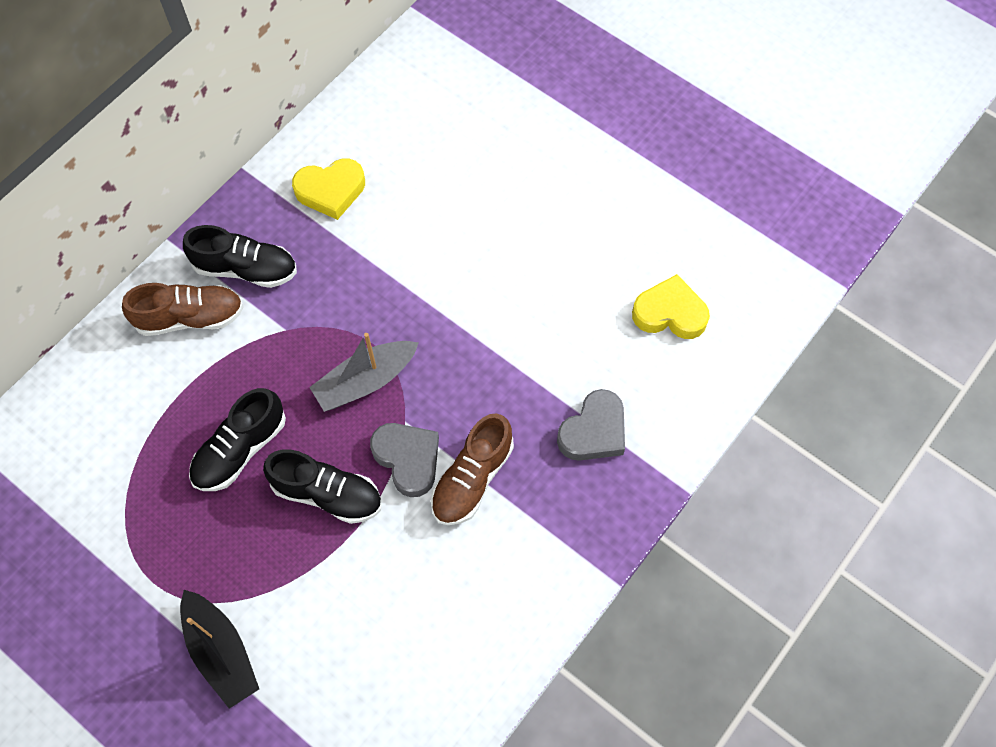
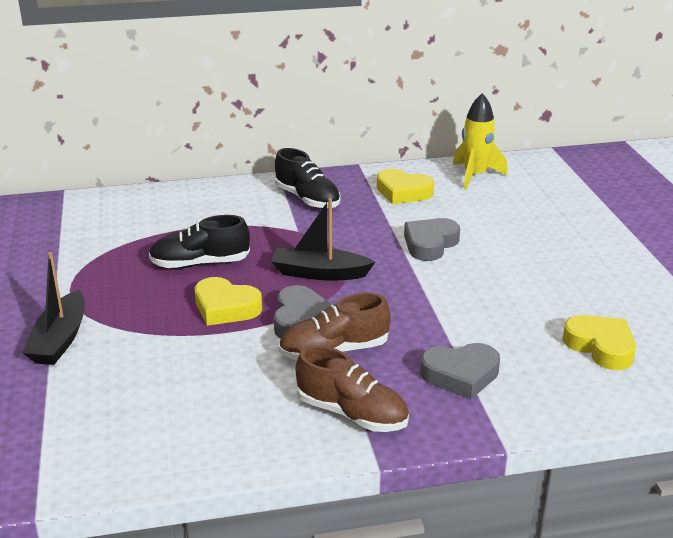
camera: 40 degrees right, 35 degrees down
brown shoe [122,283,244,336] -> brown shoe moved to [296,346,409,432]
black shoe [263,449,382,524] -> yellow heart [195,277,262,326]
grey boat [309,333,419,412] -> black boat [271,198,375,281]
none -> grey heart [404,218,460,261]
none -> yellow rocket [453,93,508,190]

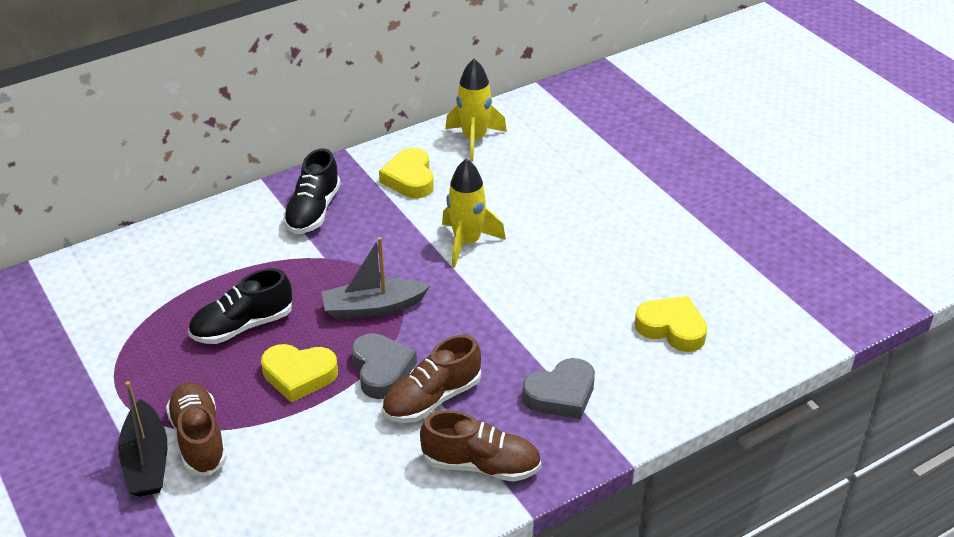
camera: 20 degrees left, 10 degrees up
black boat [271,198,375,281] -> grey boat [322,237,431,319]
black shoe [275,148,341,209] -> black shoe turned 75 degrees clockwise [283,149,341,234]
yellow heart [377,169,434,204] -> yellow heart turned 75 degrees clockwise [379,148,434,198]
grey heart [404,218,460,261] -> yellow rocket [442,158,506,267]
none -> brown shoe [166,382,227,476]

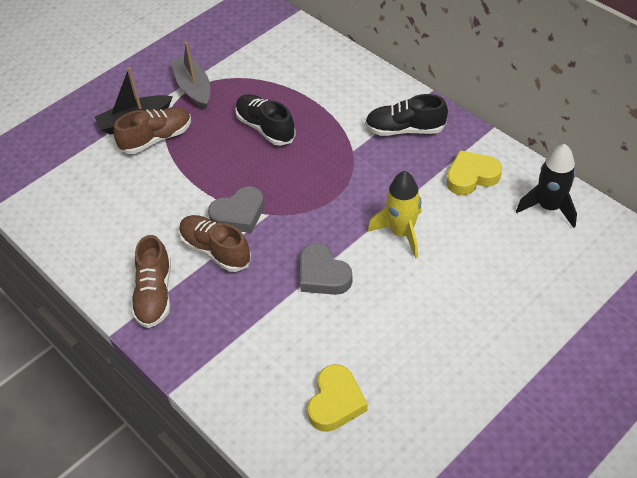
camera: 80 degrees right, 10 degrees up
yellow heart [261,344,338,403] -> none
grey boat [322,237,431,319] -> grey boat moved to [171,42,210,109]
yellow rocket [445,59,507,161] -> black rocket [516,144,577,228]
grey heart [522,358,595,419] -> grey heart moved to [300,243,353,295]

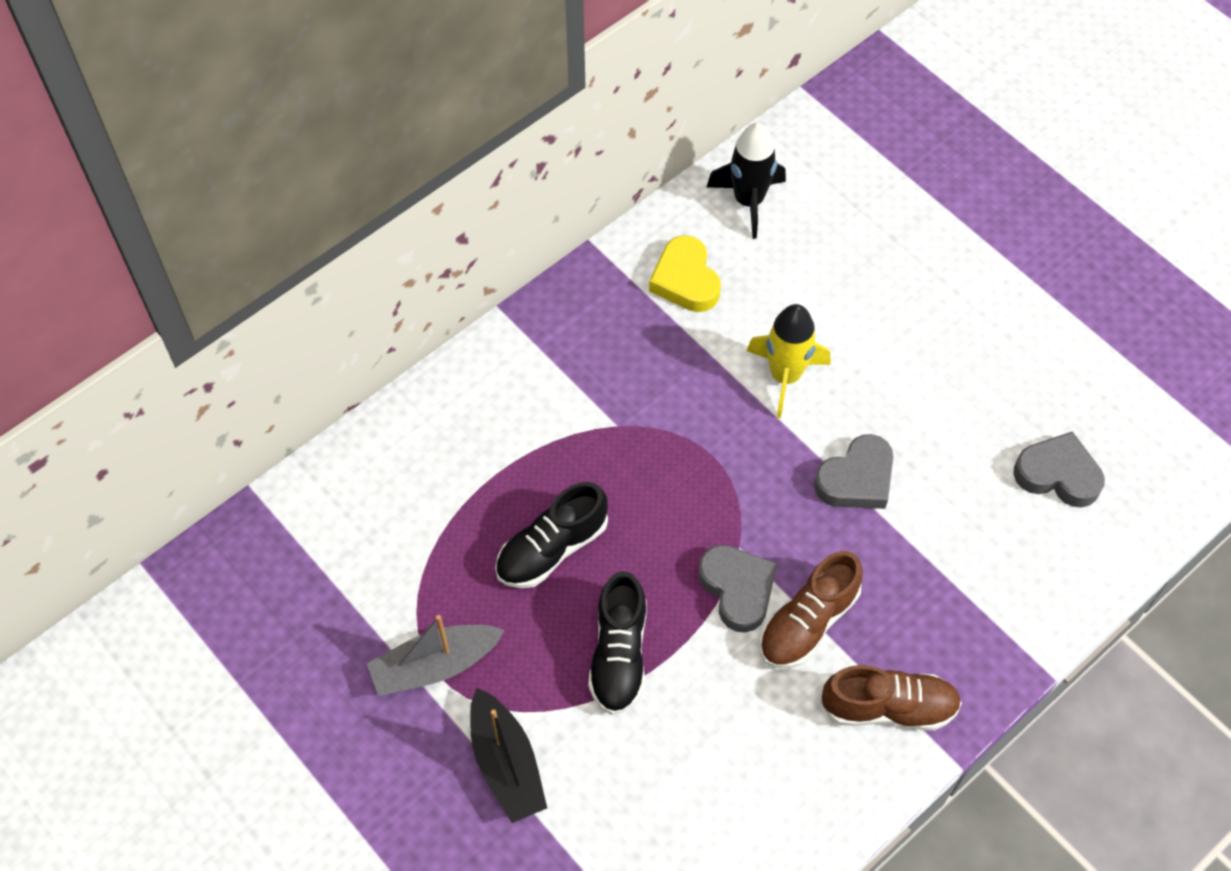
camera: 90 degrees left, 10 degrees up
brown shoe [113,107,191,154] -> none
yellow heart [308,364,368,432] -> grey heart [1013,431,1105,508]
black shoe [365,94,448,136] -> black shoe moved to [588,571,646,715]

